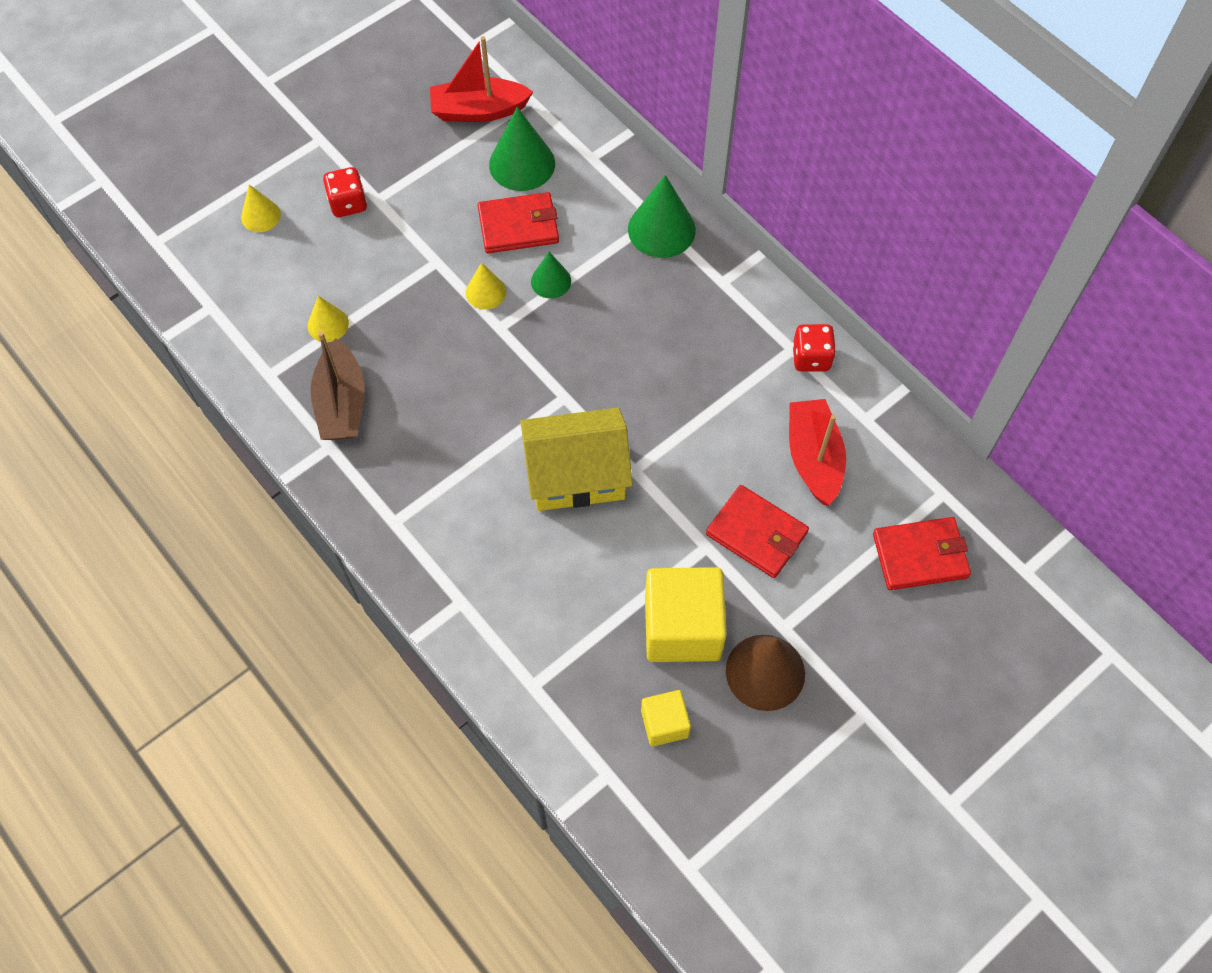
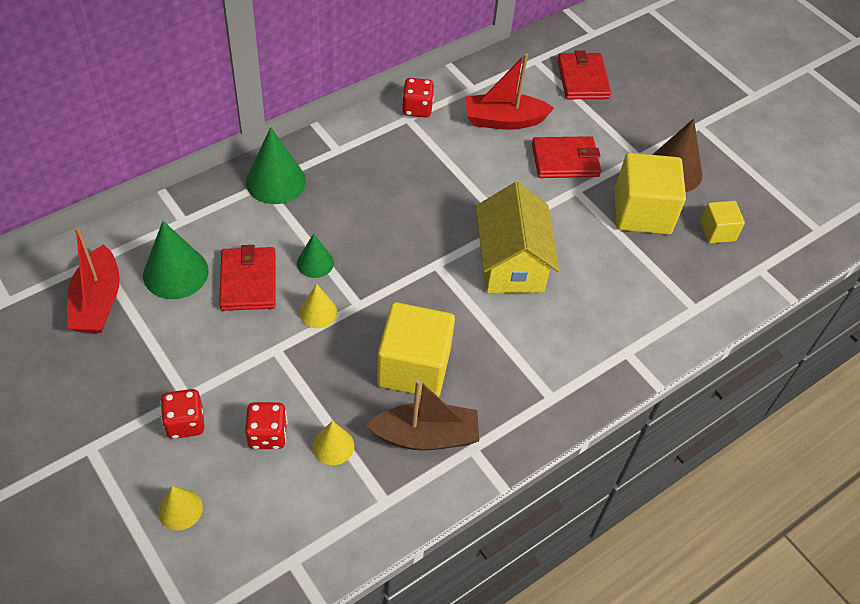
camera: 90 degrees left, 10 degrees down
red wallet [706,485,809,578] -> red wallet turned 45 degrees clockwise [532,136,601,178]
none -> red dice [245,402,288,449]
none -> yellow cube [377,302,455,397]

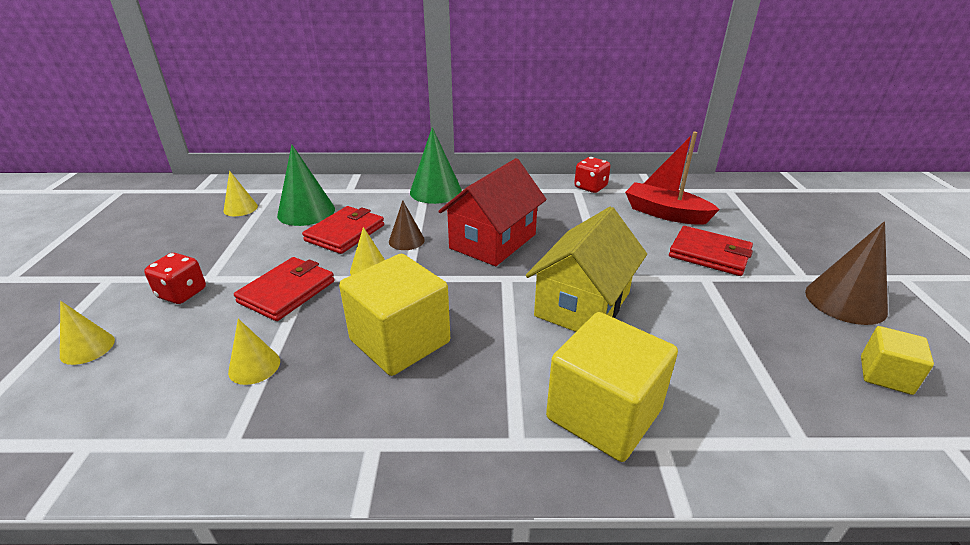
camera: 40 degrees right, 20 degrees down
red boat [67,227,120,333] -> yellow cone [223,171,258,216]
red dice [245,402,288,449] -> none
green cone [297,234,334,278] -> brown cone [389,200,425,250]
brown boat [366,379,479,451] -> none
red wallet [557,50,611,99] -> red wallet moved to [234,257,334,321]
yellow cube [615,153,686,235] -> yellow cube moved to [546,312,678,462]
none -> red house [438,158,547,266]

